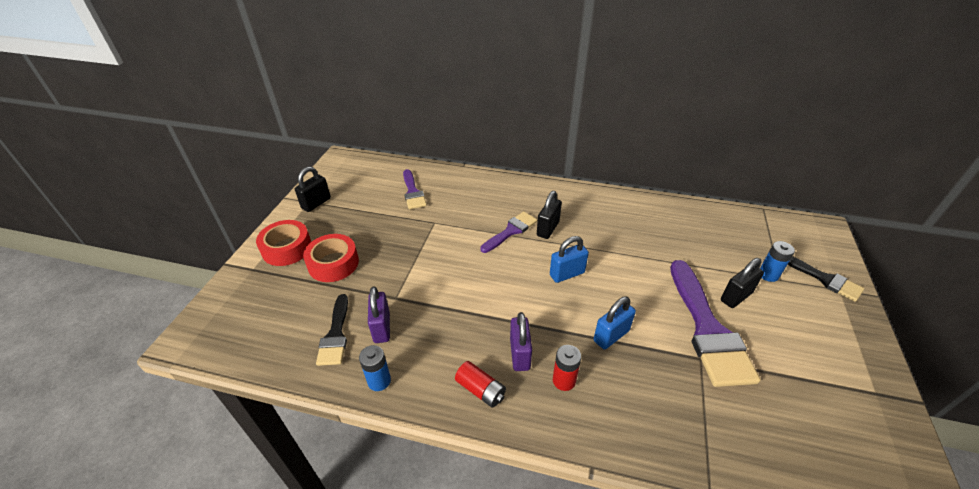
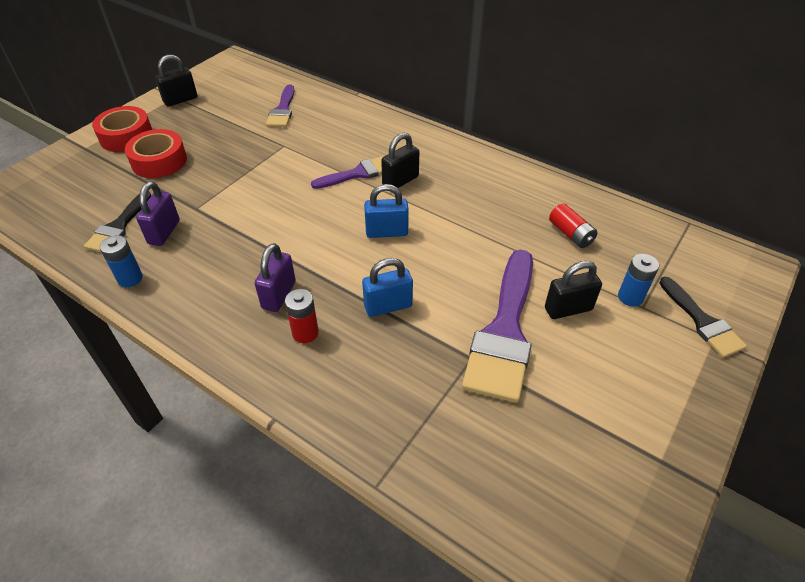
camera: 20 degrees right, 5 degrees up
red battery [455,361,506,408] -> red battery moved to [549,203,598,248]

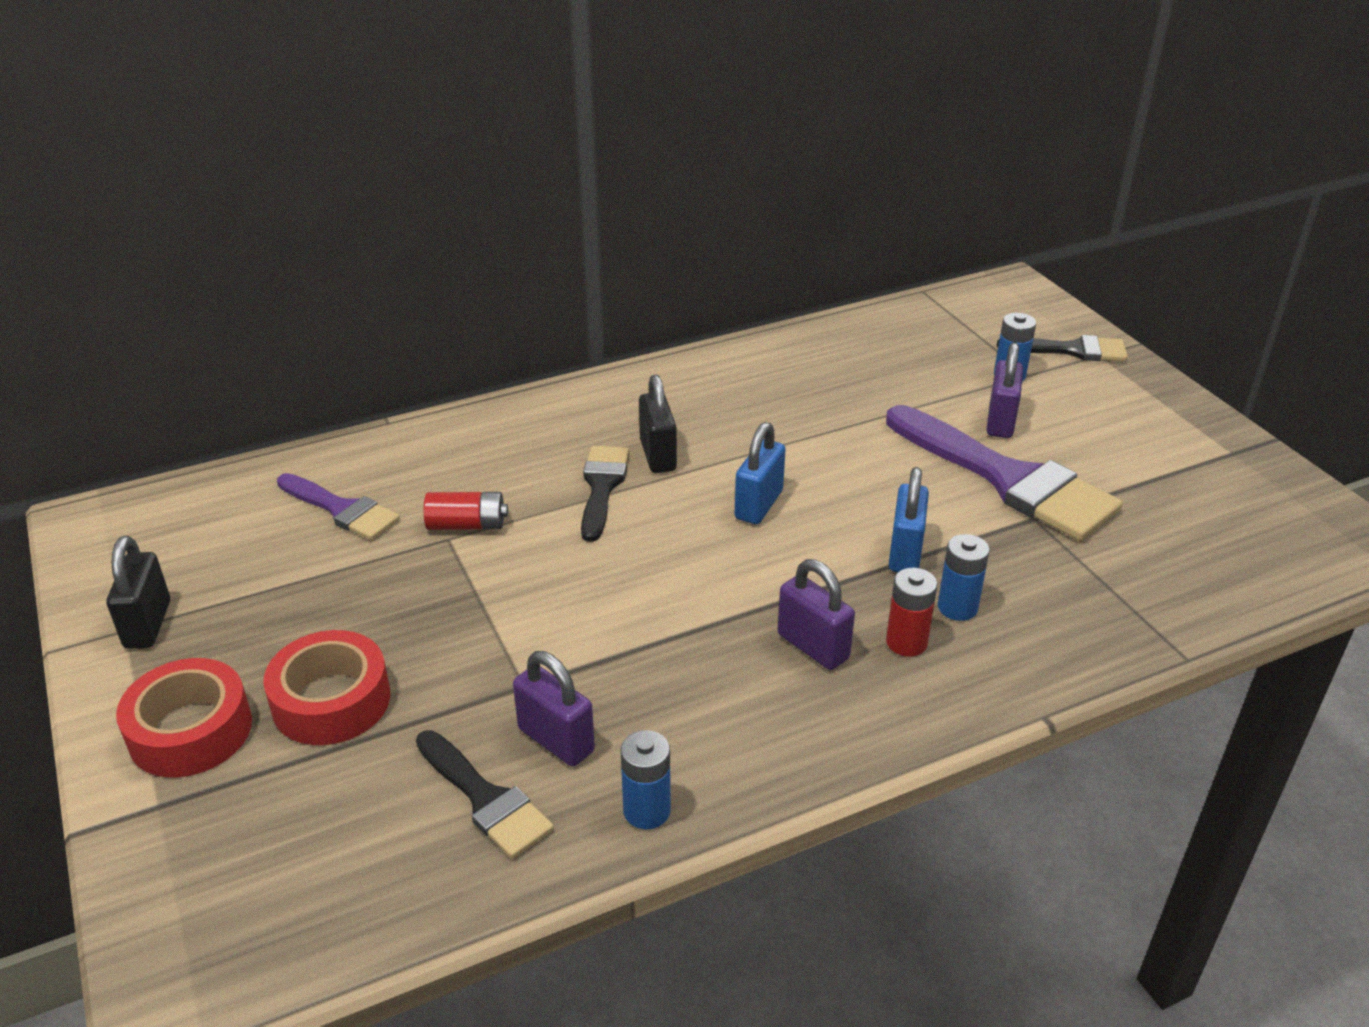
camera: 60 degrees left, 10 degrees down
purple brush [311,156,384,189] -> black brush [581,446,629,542]
black padlock [545,261,602,319] -> purple padlock [986,342,1023,438]
red battery [549,203,598,248] -> red battery moved to [424,492,508,530]
none -> blue battery [938,534,990,621]

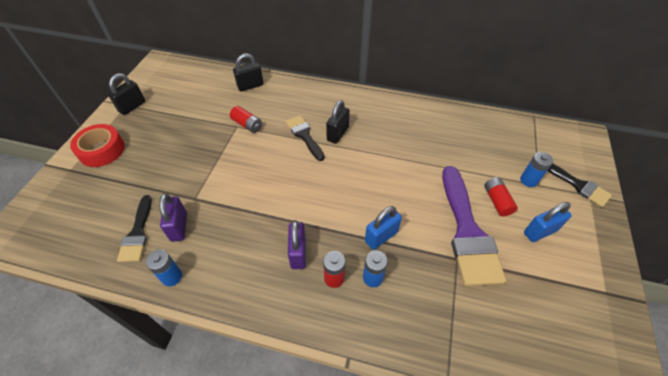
camera: 40 degrees right, 15 degrees up
red tape [263,630,390,745] -> none
purple brush [277,473,400,540] -> none
black brush [581,446,629,542] -> black brush turned 75 degrees counterclockwise [286,115,325,161]
blue padlock [735,422,786,524] -> blue padlock moved to [524,202,572,242]
purple padlock [986,342,1023,438] -> red battery [484,177,518,216]
none -> black padlock [233,53,264,92]

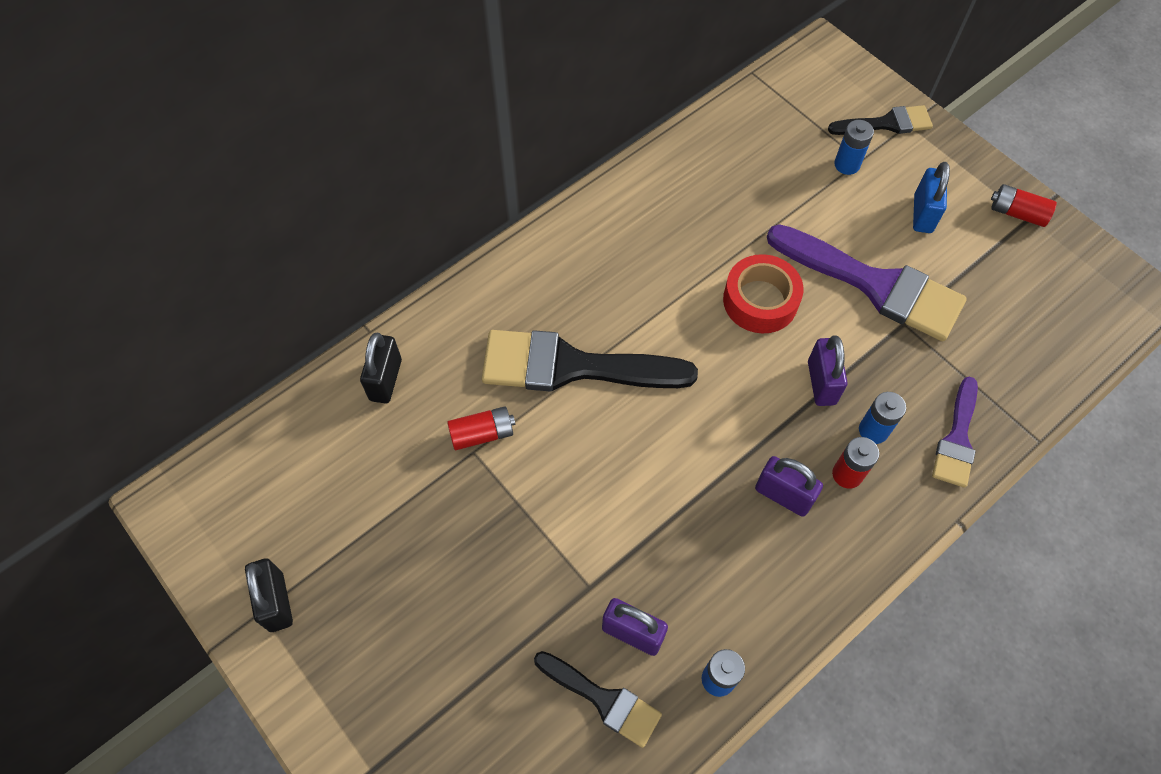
camera: 55 degrees left, 10 degrees up
red tape [70,124,125,167] -> red tape moved to [723,254,804,333]
black brush [286,115,325,161] -> black brush [482,330,698,391], size x1.80
black padlock [326,100,350,144] -> none
blue padlock [365,206,402,250] -> purple padlock [808,335,848,406]
red battery [484,177,518,216] -> red battery moved to [991,184,1057,227]
none -> purple brush [932,377,978,488]

